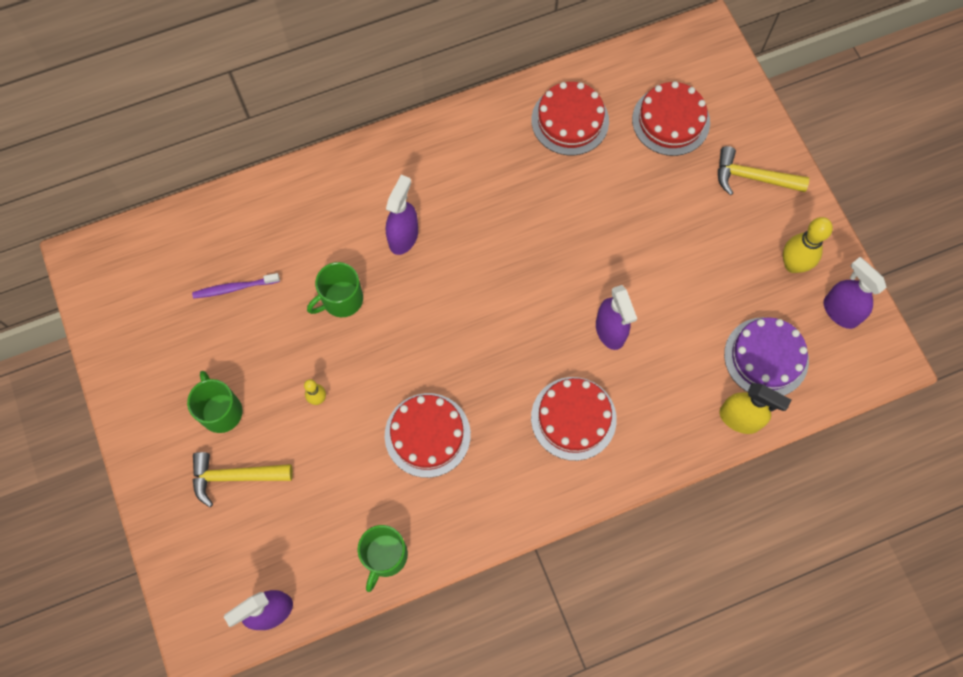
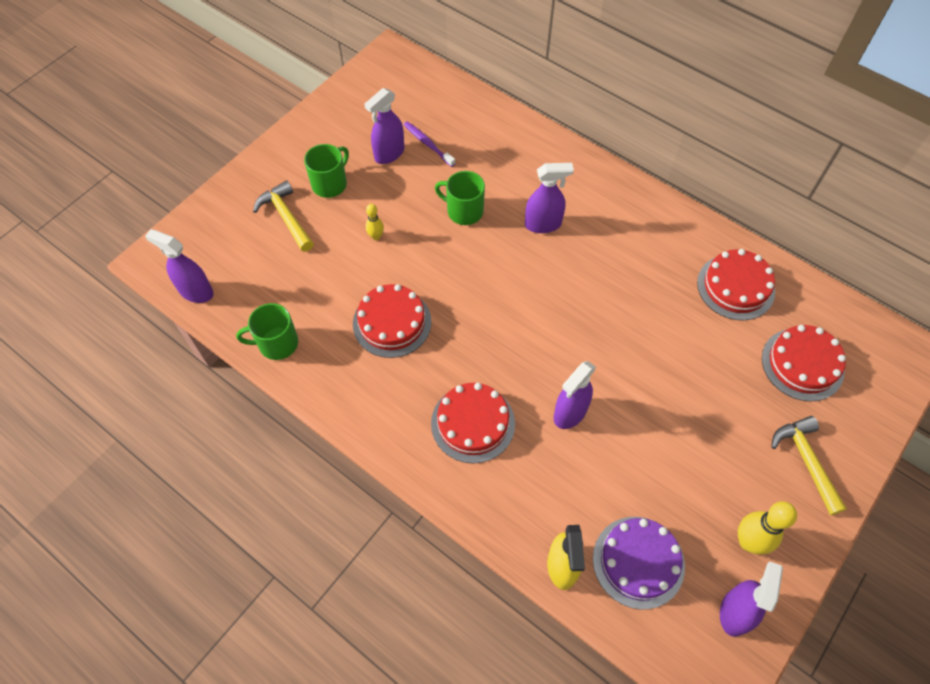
camera: 60 degrees right, 10 degrees down
none -> purple spray bottle [364,88,404,164]

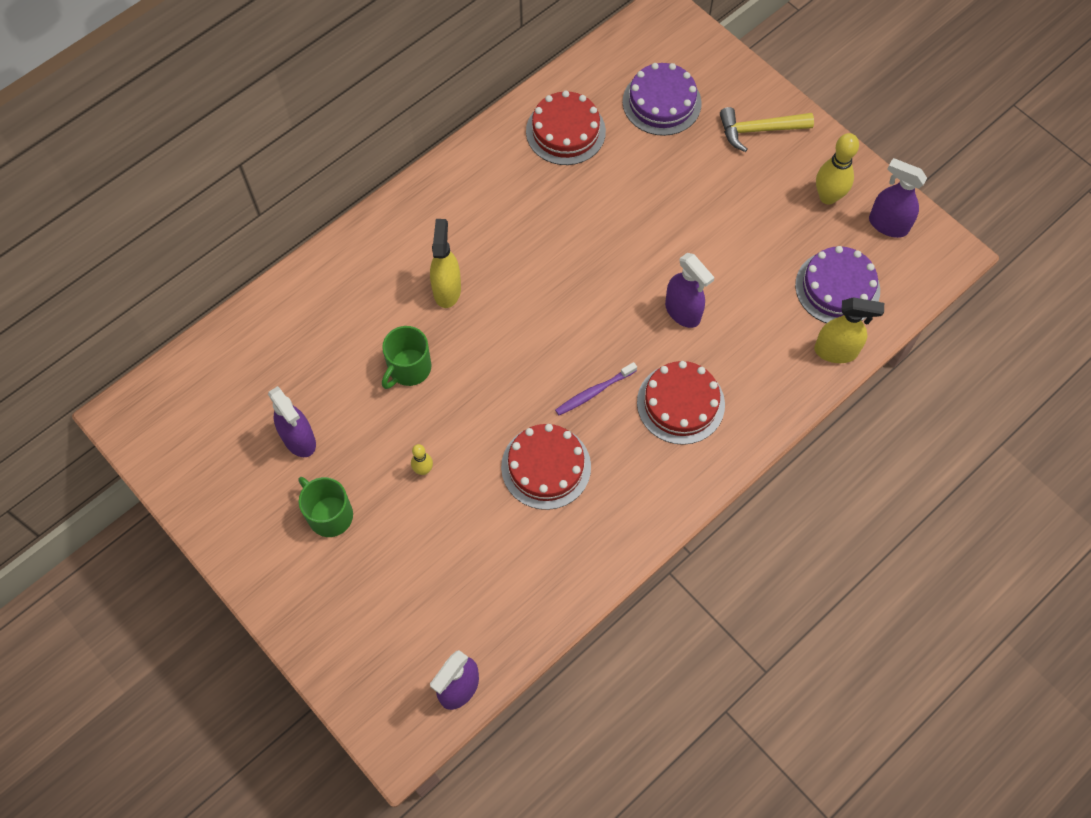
camera: 80 degrees left, 5 degrees up
green mug [236,303,298,360] -> none
yellow hammer [253,180,314,252] -> none
purple toothbrush [403,121,455,167] -> purple toothbrush moved to [555,362,637,415]
purple spray bottle [525,163,574,233] -> yellow spray bottle [430,219,461,308]
red cake [762,325,846,402] -> purple cake [623,63,702,136]

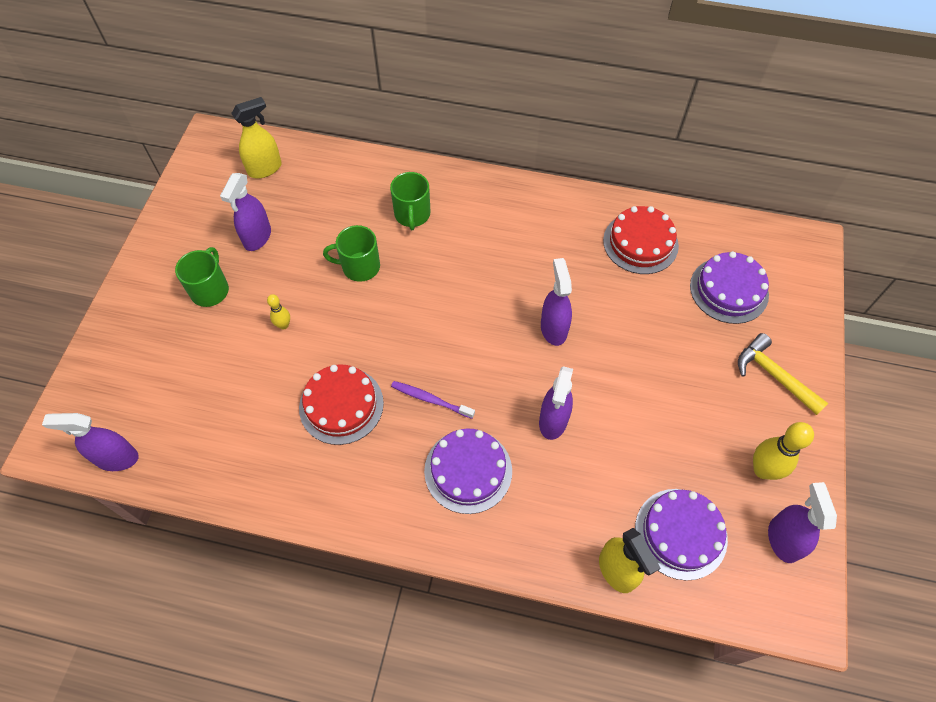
camera: 55 degrees right, 5 degrees down
yellow spray bottle [430,219,461,308] -> yellow spray bottle moved to [231,97,282,178]
red cake [637,361,725,445] -> purple cake [424,429,512,514]
none -> green mug [390,172,431,230]
none -> purple spray bottle [541,258,572,346]

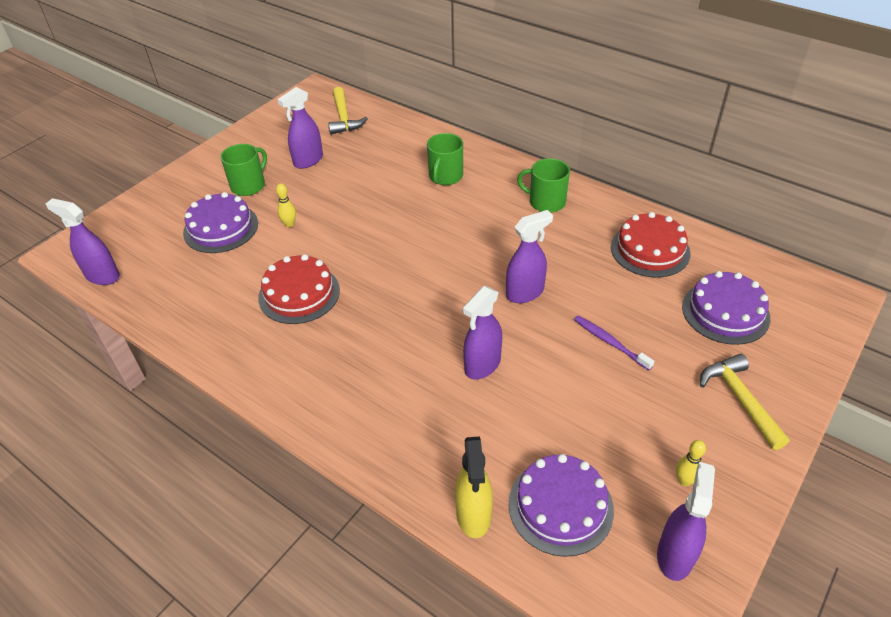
camera: 25 degrees right, 15 degrees down
yellow spray bottle [231,97,282,178] -> yellow hammer [328,87,368,134]
green mug [323,225,380,282] -> green mug moved to [517,158,570,213]
purple toothbrush [391,381,475,419] -> purple toothbrush moved to [574,316,654,371]
purple cake [424,429,512,514] -> purple cake moved to [183,192,258,253]
purple spray bottle [541,258,572,346] -> purple spray bottle turned 45 degrees clockwise [506,210,553,303]
yellow bowling pin [753,422,814,480] -> yellow bowling pin [676,440,706,486], size x0.55

